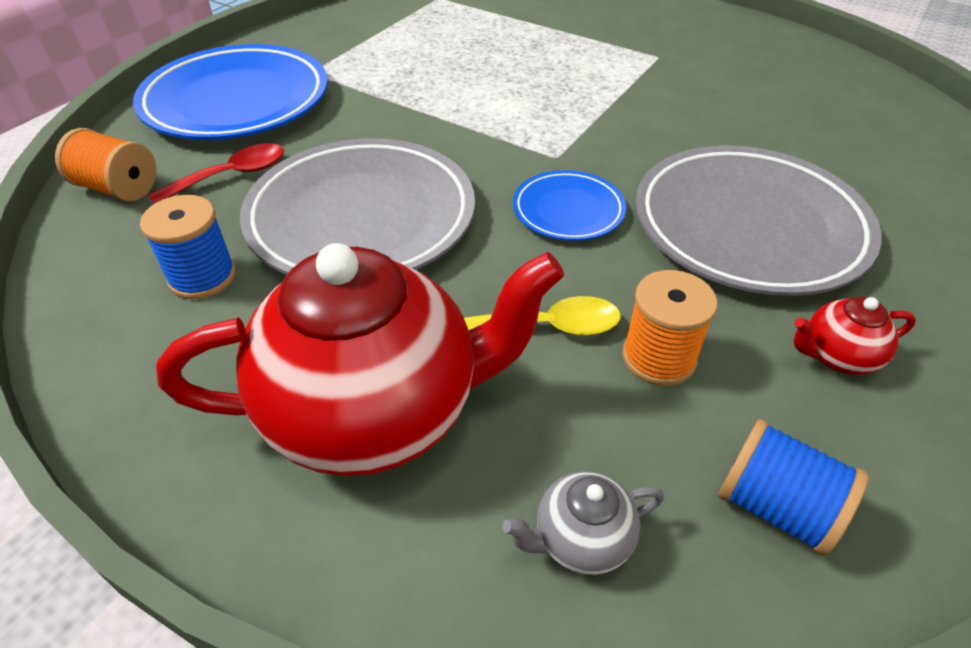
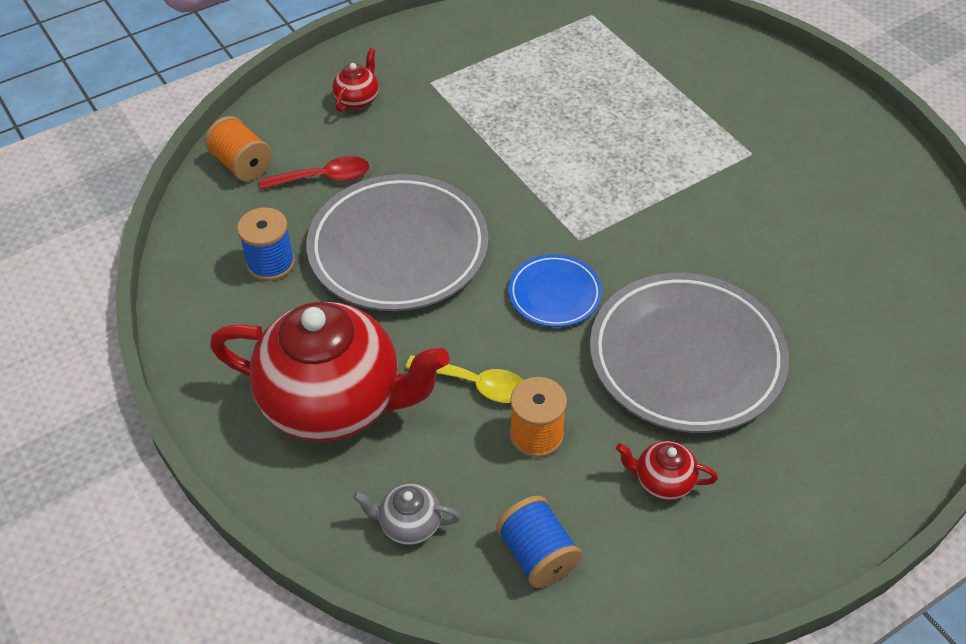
camera: 25 degrees right, 5 degrees up
blue plate [133,44,328,140] -> red teapot [332,48,379,112]

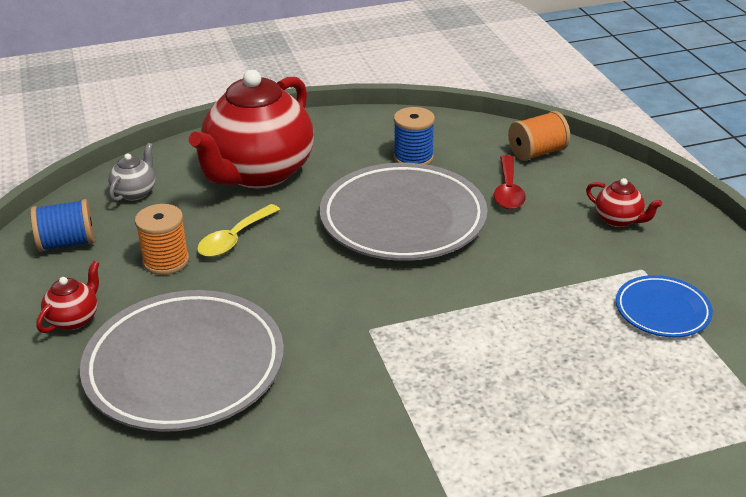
camera: 105 degrees right, 15 degrees down
blue plate [509,254,602,327] -> blue plate moved to [616,275,713,337]

